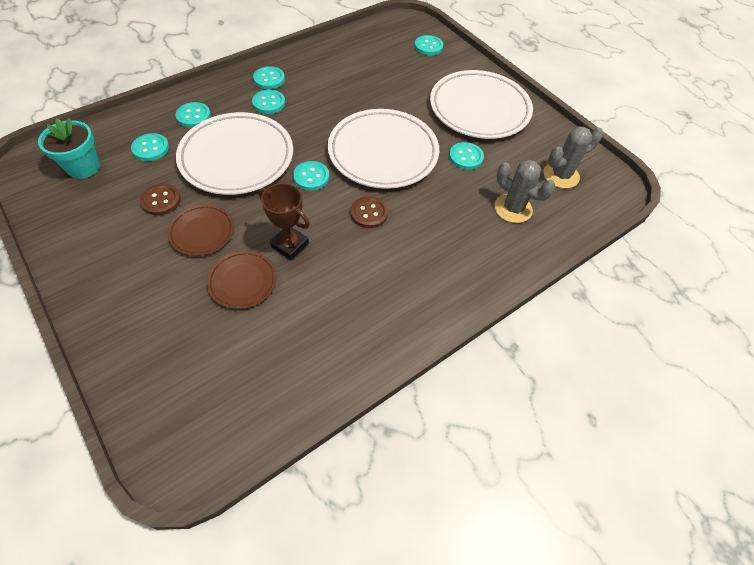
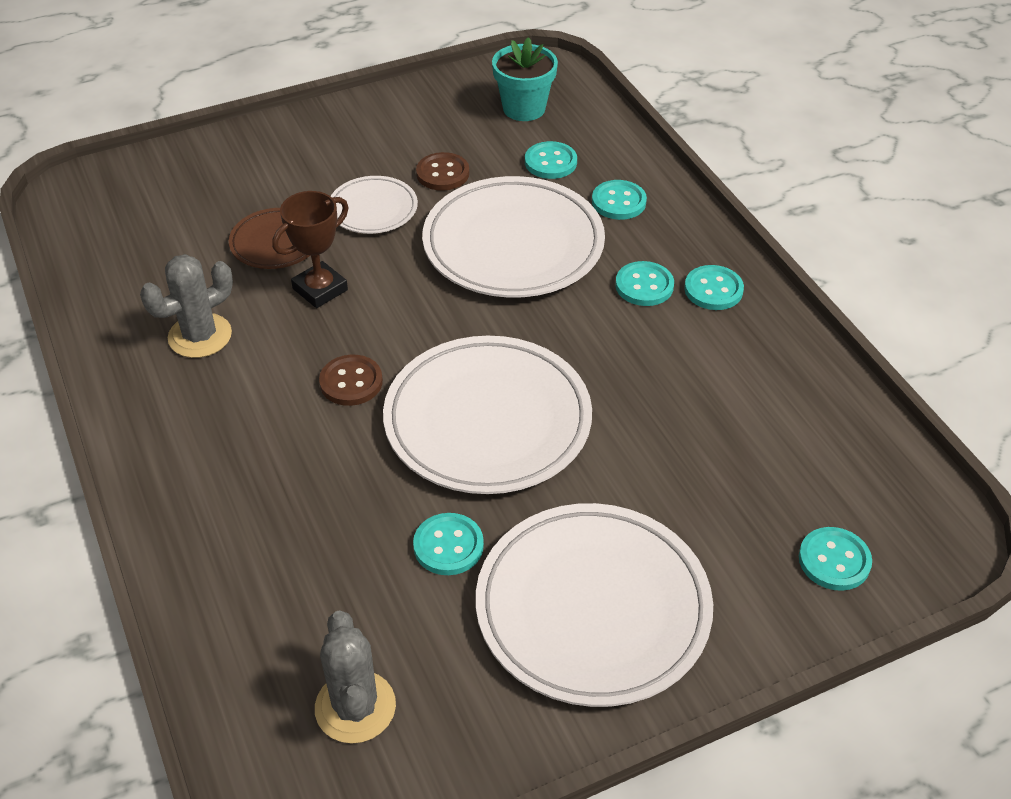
camera: 105 degrees right, 10 degrees down
brown plate [168,205,234,256] -> white plate [331,176,418,234]
turquoise button [293,161,329,191] -> none
grey cactus [494,160,555,223] -> grey cactus moved to [140,254,233,358]

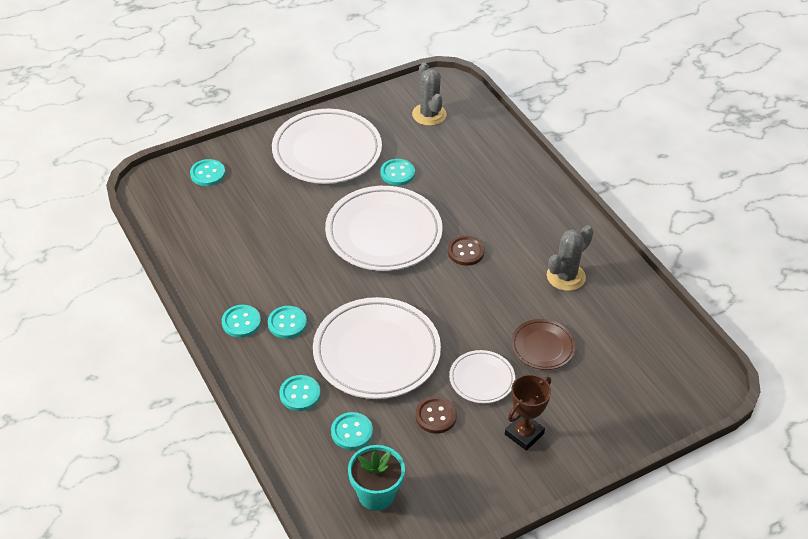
camera: 175 degrees right, 0 degrees up
brown trophy [272,191,348,308] -> brown trophy moved to [505,374,551,451]

